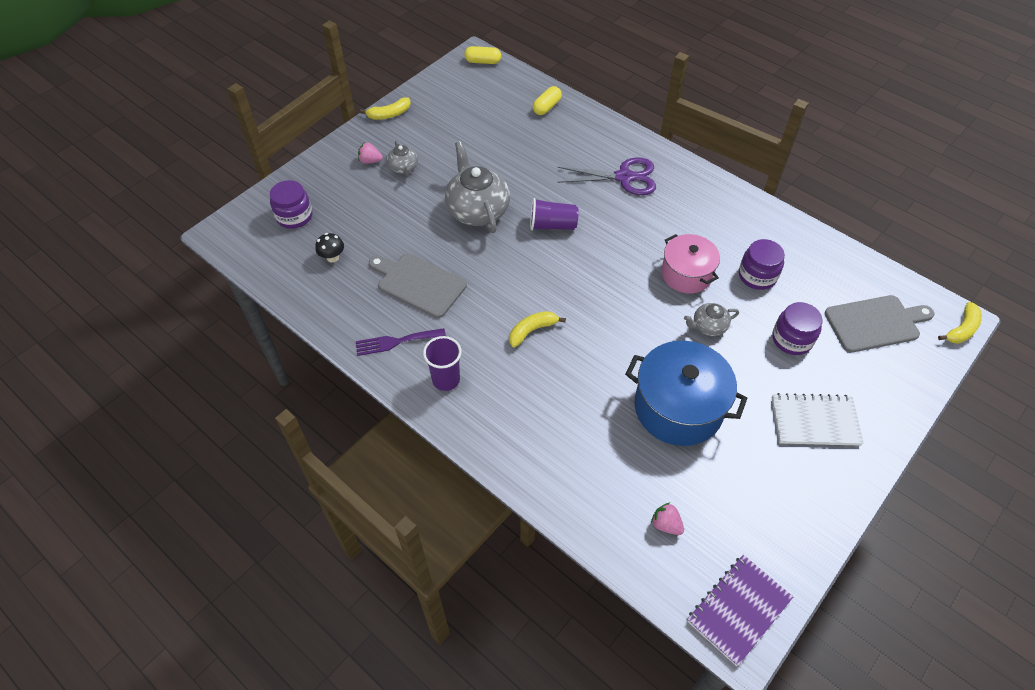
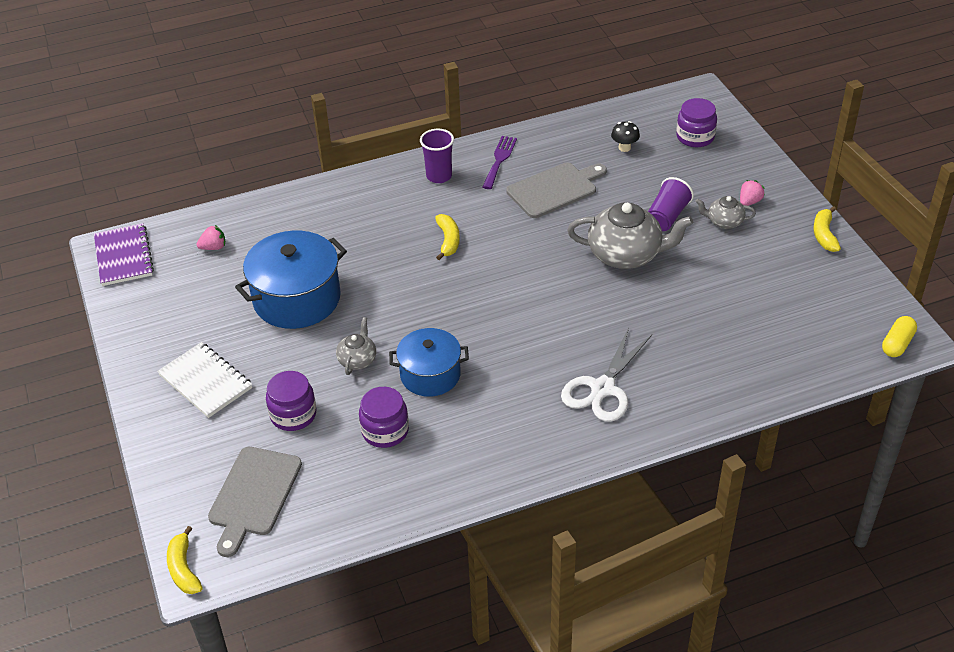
camera: 120 degrees right, 10 degrees down
purple cup [530,198,579,231] -> purple cup moved to [648,177,694,231]
yellow capsule [533,86,562,115] -> none
purple scissors [557,157,656,195] -> white scissors [561,328,652,422]
pink pot [661,234,720,294] -> blue pot [389,328,469,397]
white notebook [771,393,864,446] -> white notebook turned 75 degrees counterclockwise [157,342,252,418]

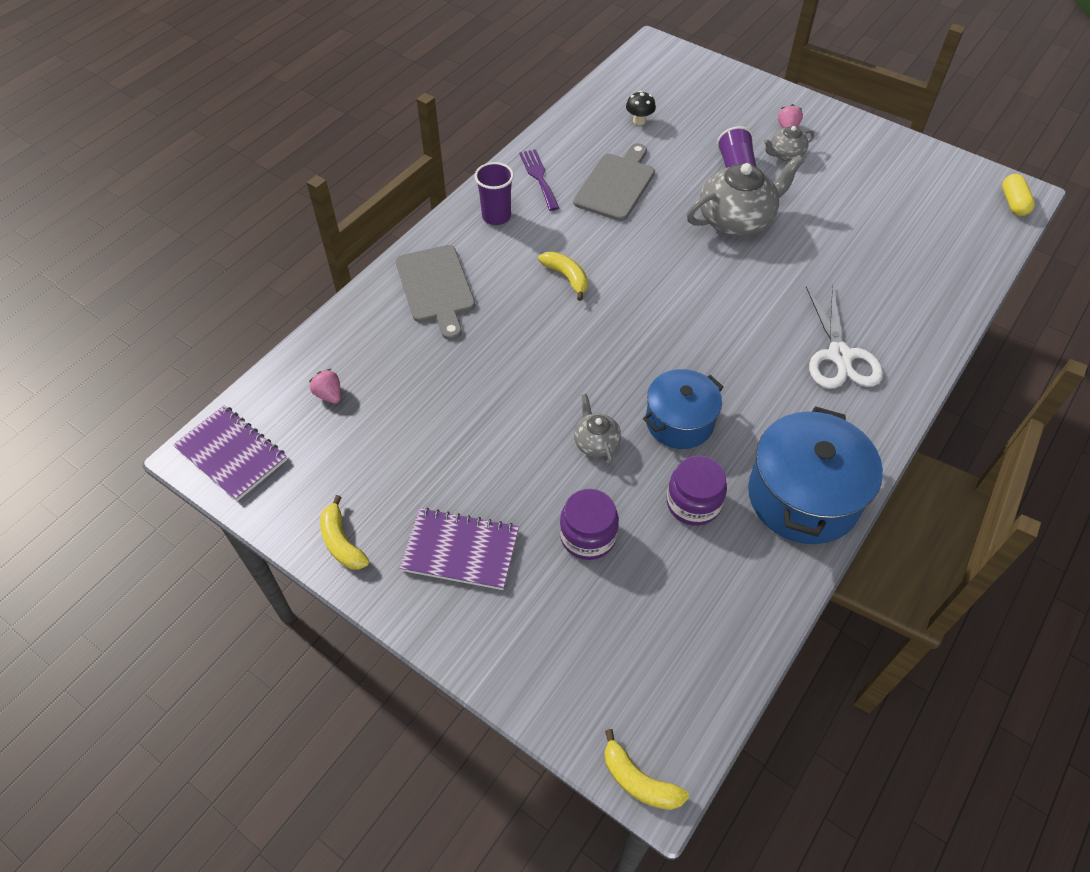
camera: 35 degrees left, 10 degrees up
white notebook [157,342,252,418] -> purple notebook [400,508,519,590]
pink strawberry [197,225,225,250] -> pink strawberry turned 75 degrees counterclockwise [309,369,341,404]
grey cutting board [208,447,302,557] -> grey cutting board moved to [396,245,475,340]
blue pot [235,231,347,329] -> blue pot moved to [748,406,883,544]
purple jar [676,98,717,147] -> none
yellow banana [813,206,841,252] -> yellow banana moved to [320,495,369,570]

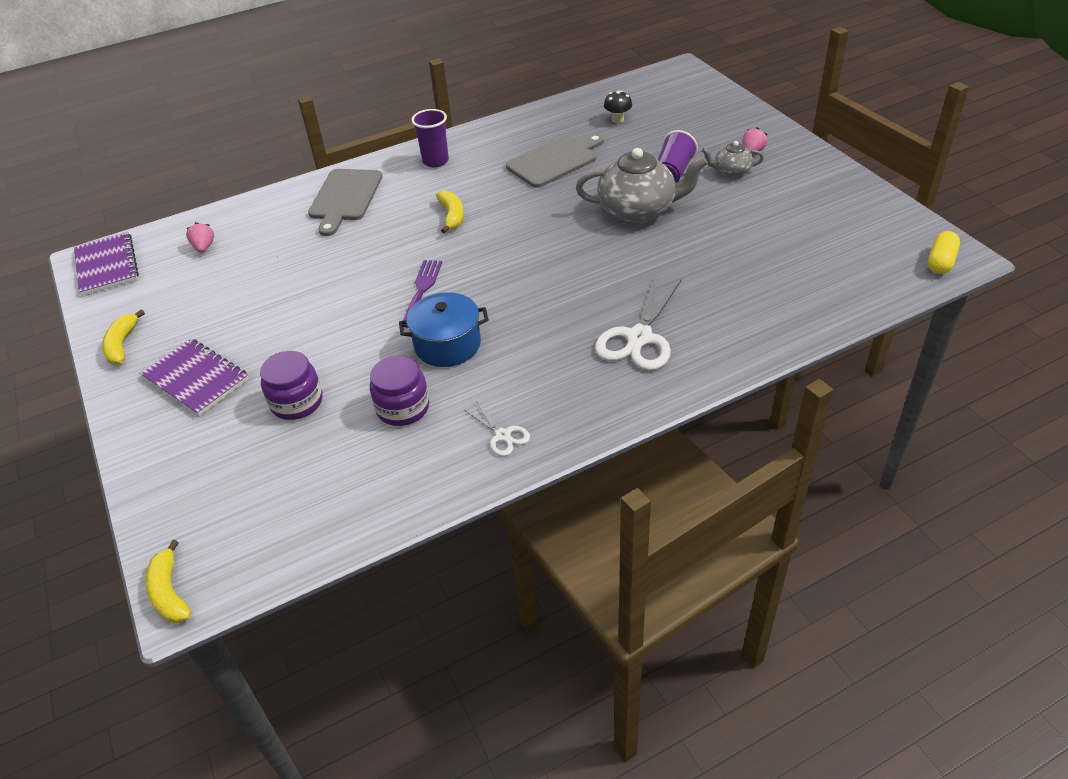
camera: 30 degrees right, 10 degrees down
purple fork [519,149,559,211] -> purple fork moved to [403,260,442,328]
grey teapot [574,394,621,465] -> none
blue pot [748,406,883,544] -> white scissors [464,401,530,456]

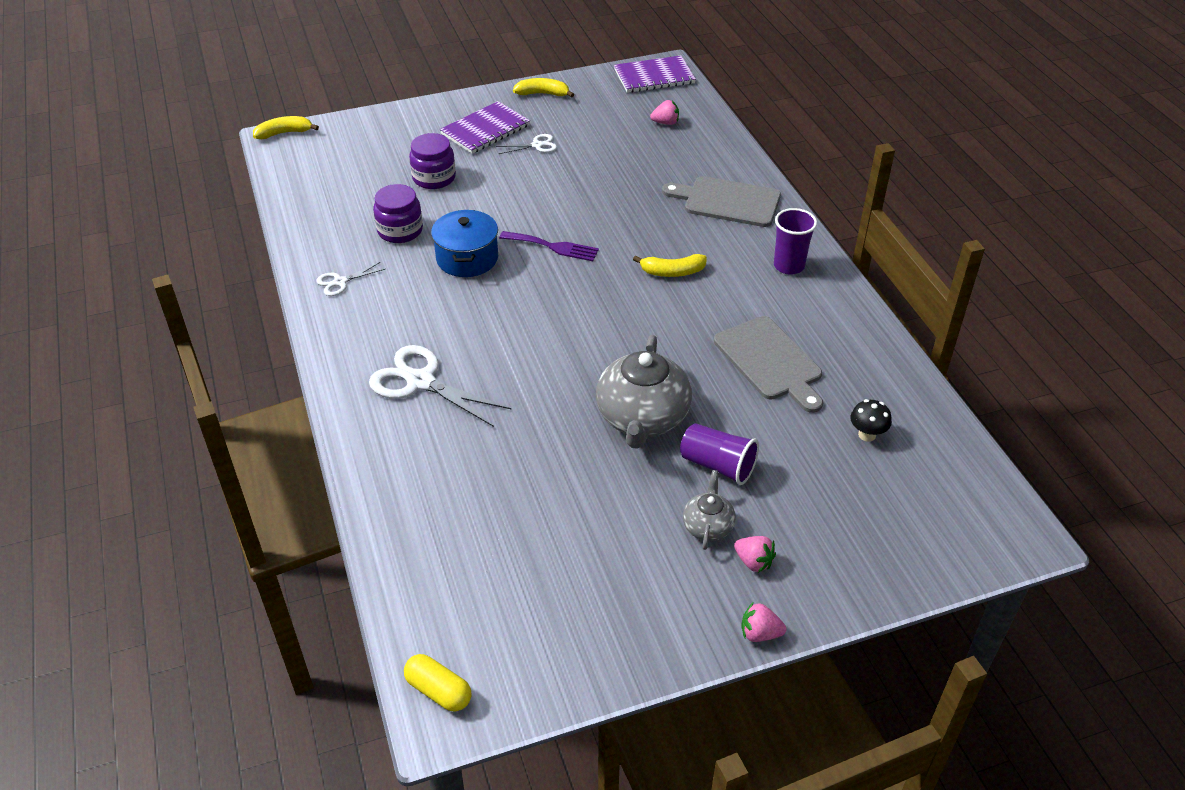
camera: 95 degrees right, 0 degrees up
none -> white scissors [496,134,557,154]
none -> pink strawberry [741,603,786,642]

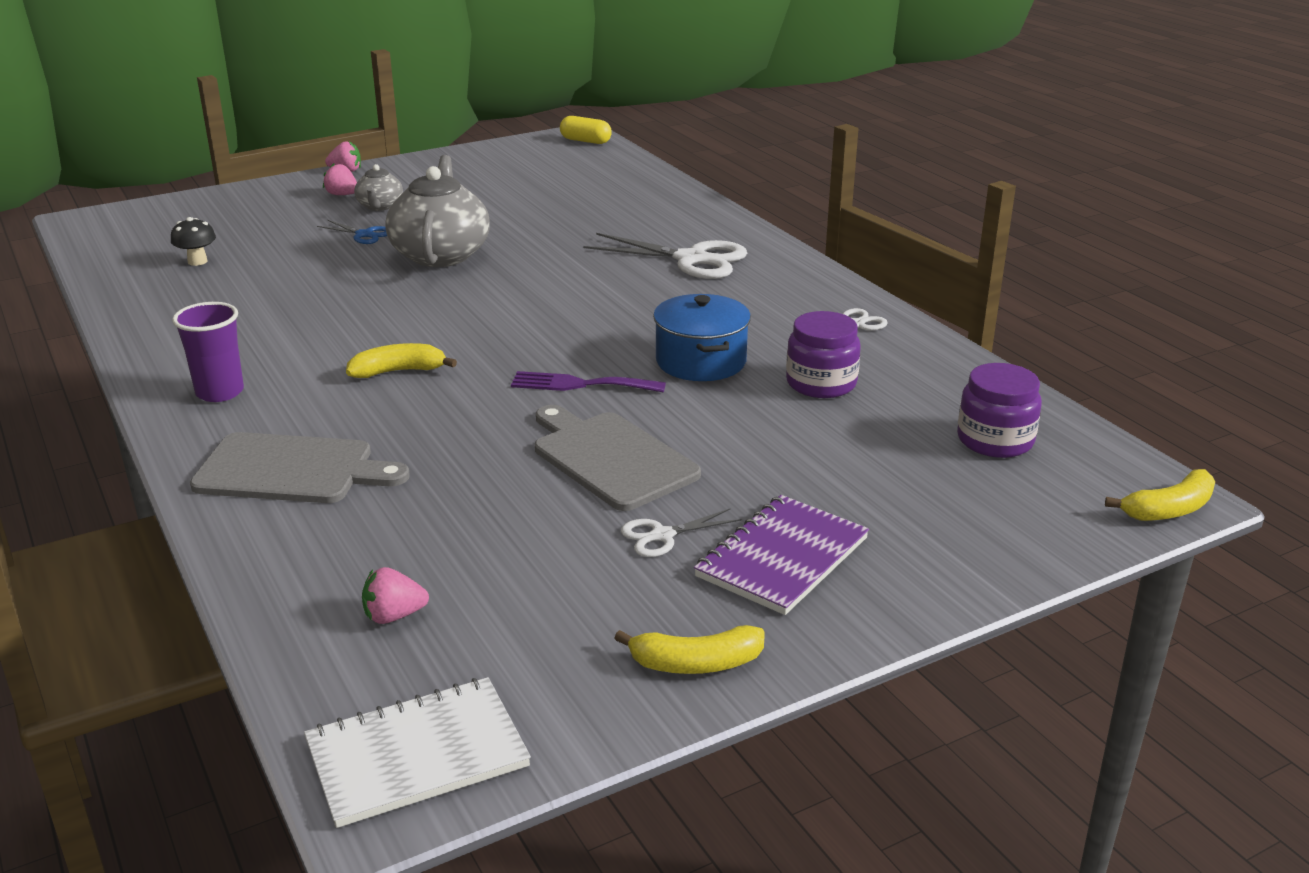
camera: 170 degrees right, 15 degrees down
purple jar [409,133,456,189] -> purple jar moved to [957,363,1042,458]
purple notebook [614,56,696,93] -> white notebook [304,677,531,828]
purple cup [680,423,759,485] -> blue scissors [317,220,387,244]
grey cutting board [714,316,823,413] -> grey cutting board moved to [535,405,701,511]

